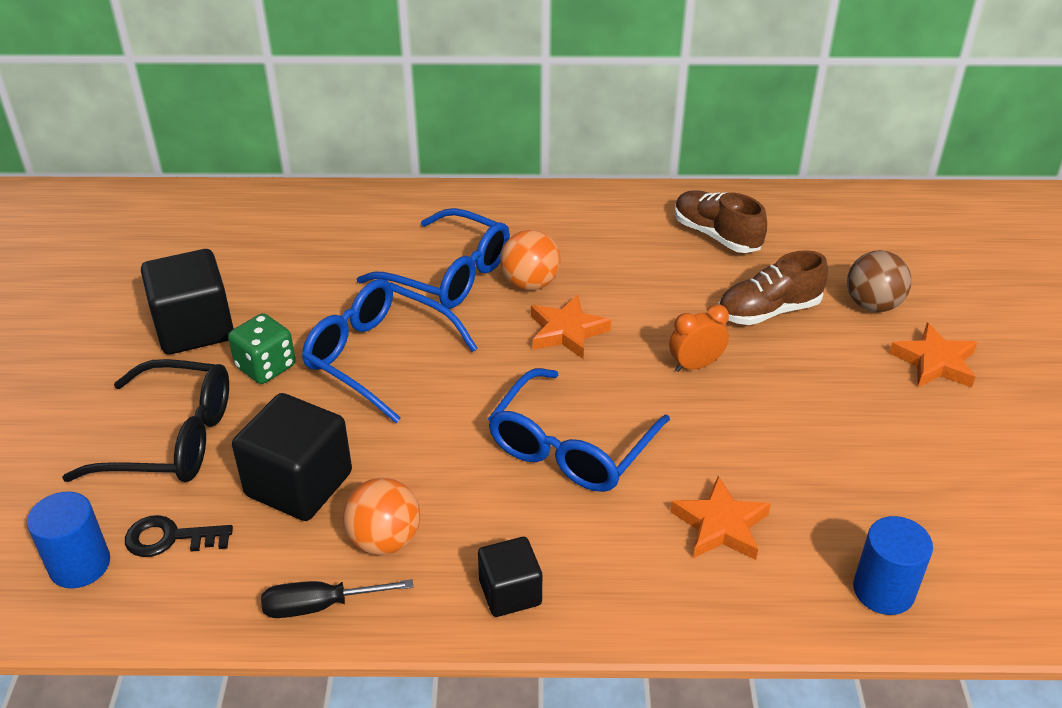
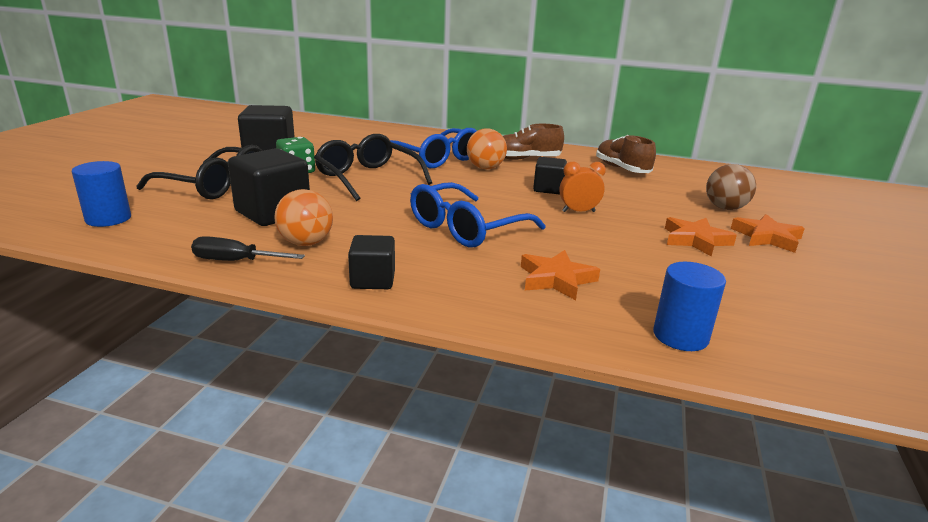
camera: 15 degrees right, 15 degrees down
black key [125,515,233,557] -> none
blue glasses [302,279,478,423] -> black glasses [314,134,432,201]
orange star [531,295,611,359] -> orange star moved to [665,217,737,256]
brown shoe [718,250,828,325] -> brown shoe moved to [503,124,564,160]
none -> black cube [533,157,567,194]

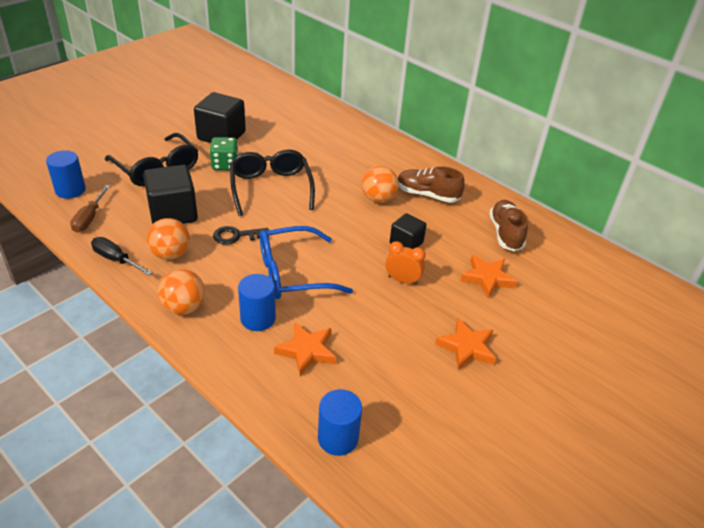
camera: 25 degrees right, 15 degrees up
black cube [348,235,395,289] -> orange ball [158,269,205,315]
blue glasses [390,128,477,168] -> none
brown ball [706,164,756,210] -> none
orange star [731,214,805,253] -> orange star moved to [460,255,517,298]
none -> brown screwdriver [70,185,110,233]
none -> black key [213,226,269,245]
none -> blue cylinder [238,274,276,331]

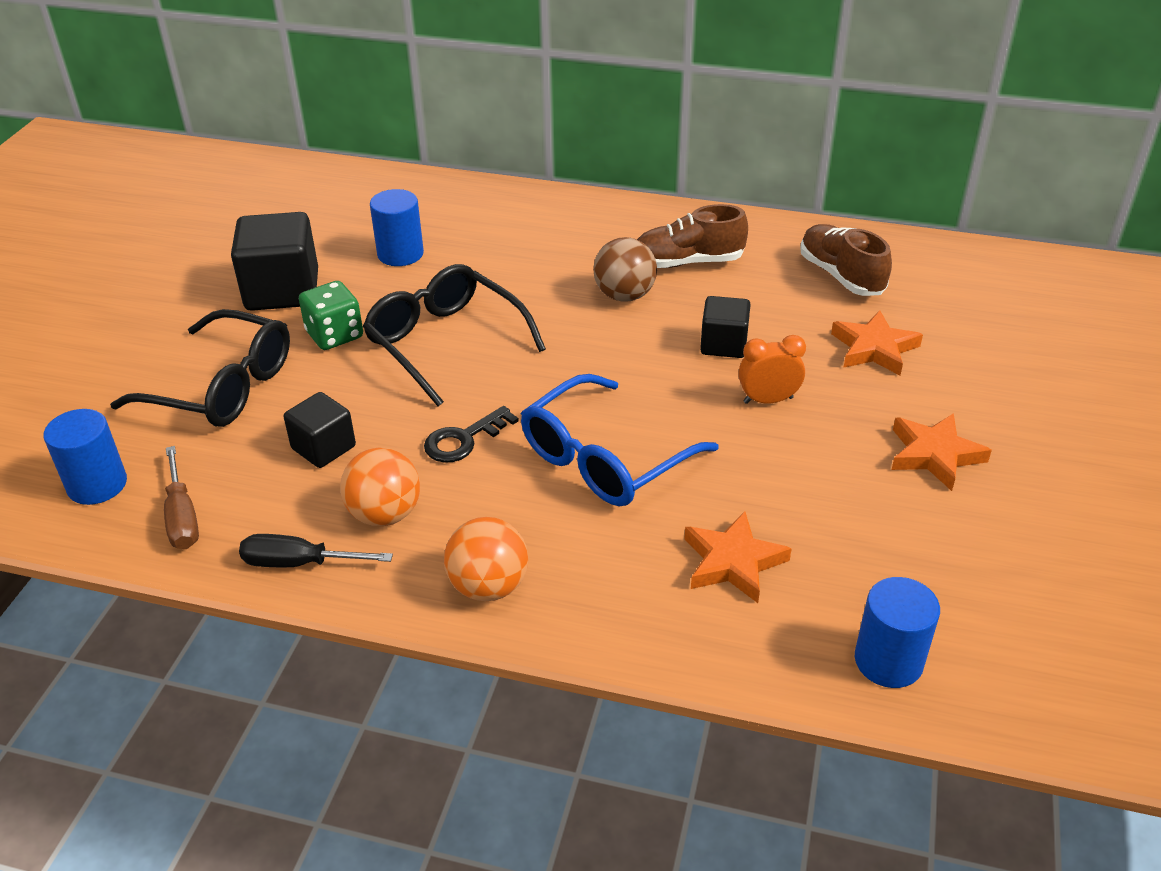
camera: 25 degrees left, 0 degrees up
black cube [143,165,198,224] -> black cube [284,392,356,468], size x0.59
blue cylinder [238,274,276,331] -> blue cylinder moved to [370,189,424,266]
orange ball [362,166,399,203] -> brown ball [593,237,657,302]

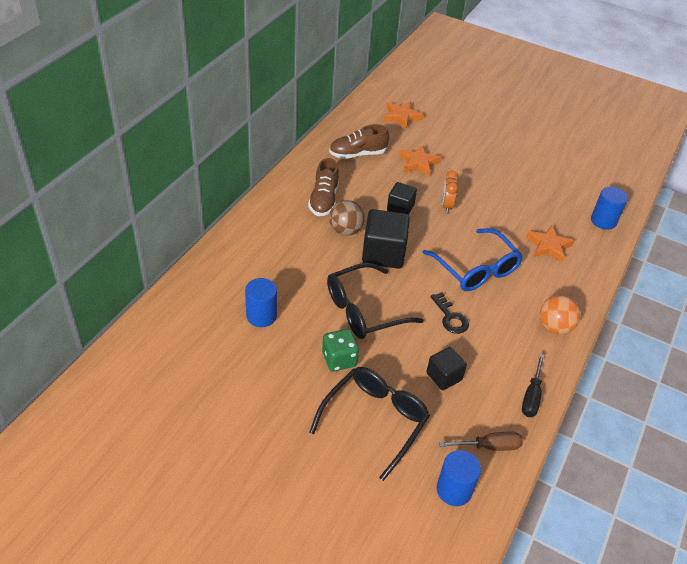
camera: 80 degrees left, 5 degrees up
black cube [231,212,318,311] -> black cube moved to [362,209,410,269]
orange ball [340,447,420,526] -> none
orange star [892,413,992,491] -> orange star moved to [384,101,423,129]

